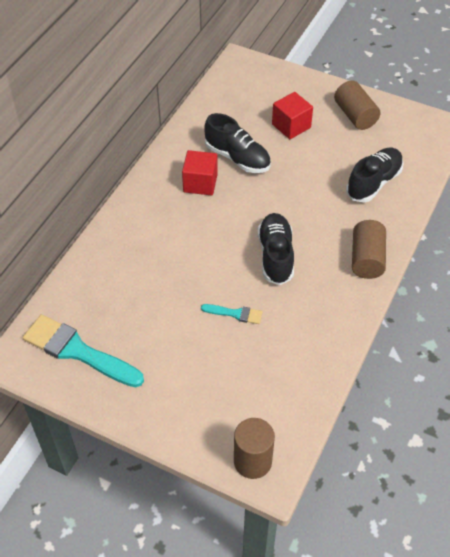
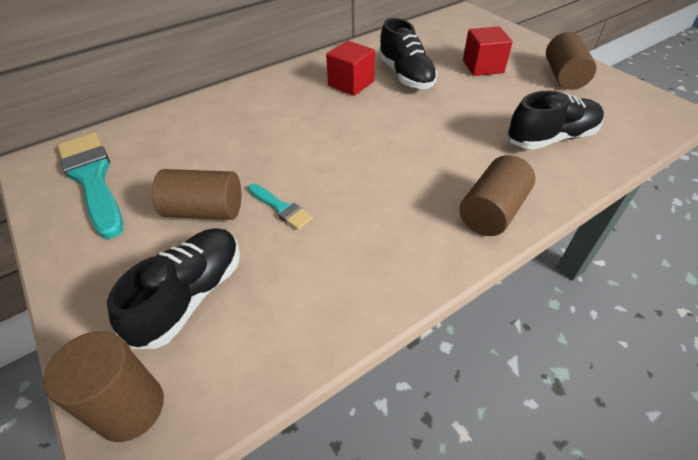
camera: 30 degrees right, 5 degrees down
black shoe [258,213,294,285] -> black shoe moved to [107,228,240,349]
none -> brown cylinder [152,169,241,220]

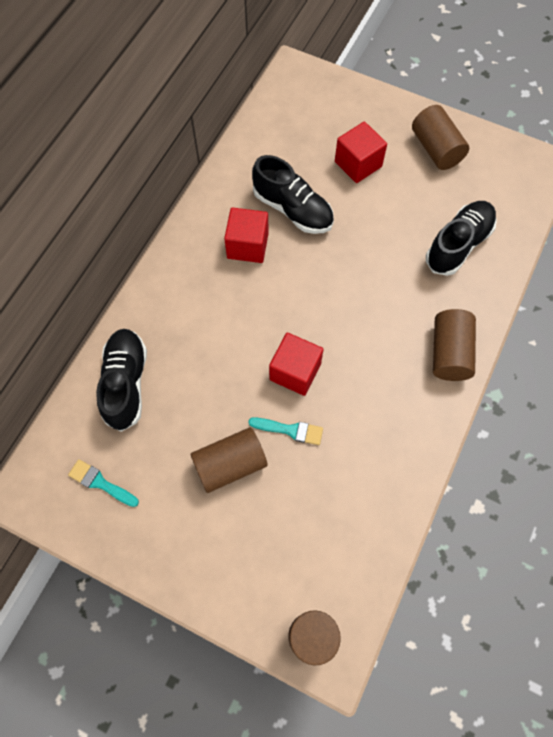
camera: 30 degrees left, 20 degrees up
turquoise brush [57,133,123,239] -> turquoise brush [68,459,139,507], size x0.48
black shoe [107,228,240,349] -> black shoe moved to [96,329,147,432]
none -> red cube [269,333,323,396]

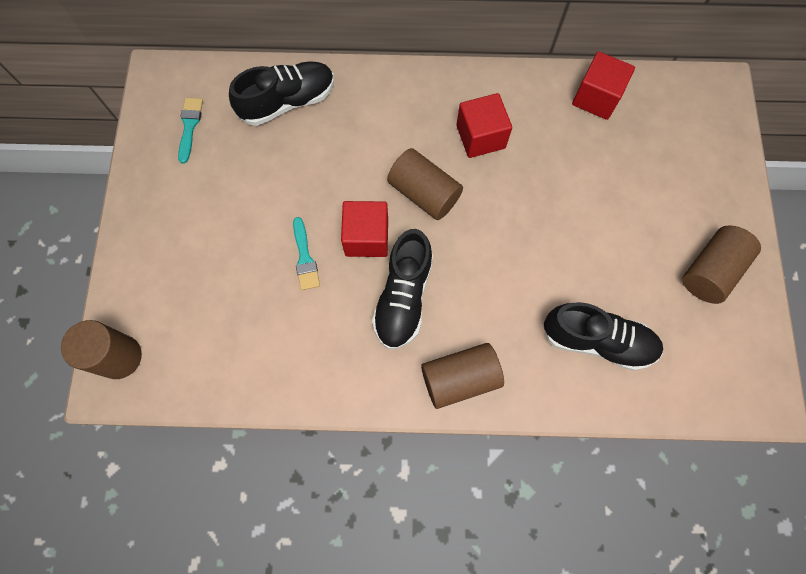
camera: 65 degrees right, 5 degrees up
brown cylinder [191,427,268,493] -> brown cylinder moved to [387,148,463,220]
black shoe [252,155,334,234] -> black shoe moved to [372,229,433,349]
red cube [335,122,387,183] -> red cube moved to [572,51,635,120]

